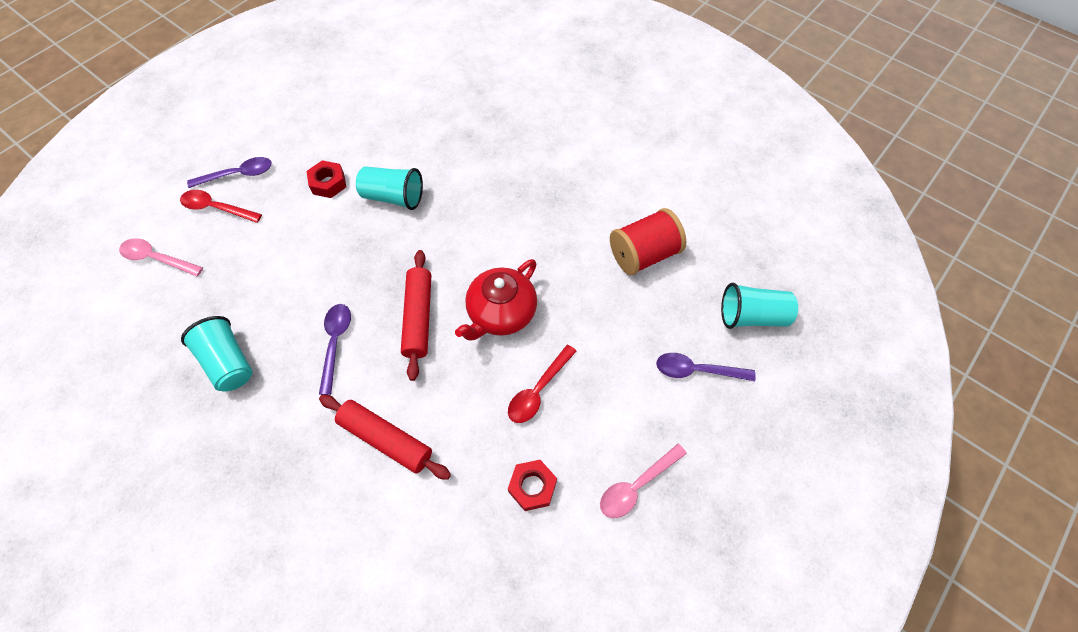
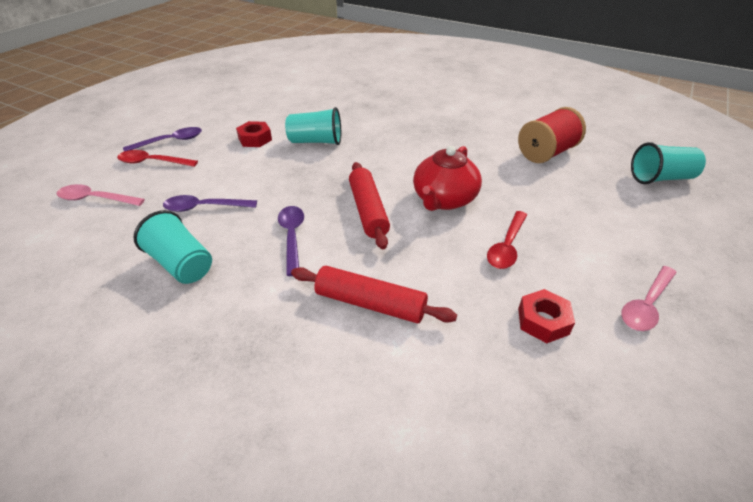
camera: 10 degrees left, 20 degrees down
purple spoon [656,353,756,381] -> purple spoon moved to [163,195,257,212]

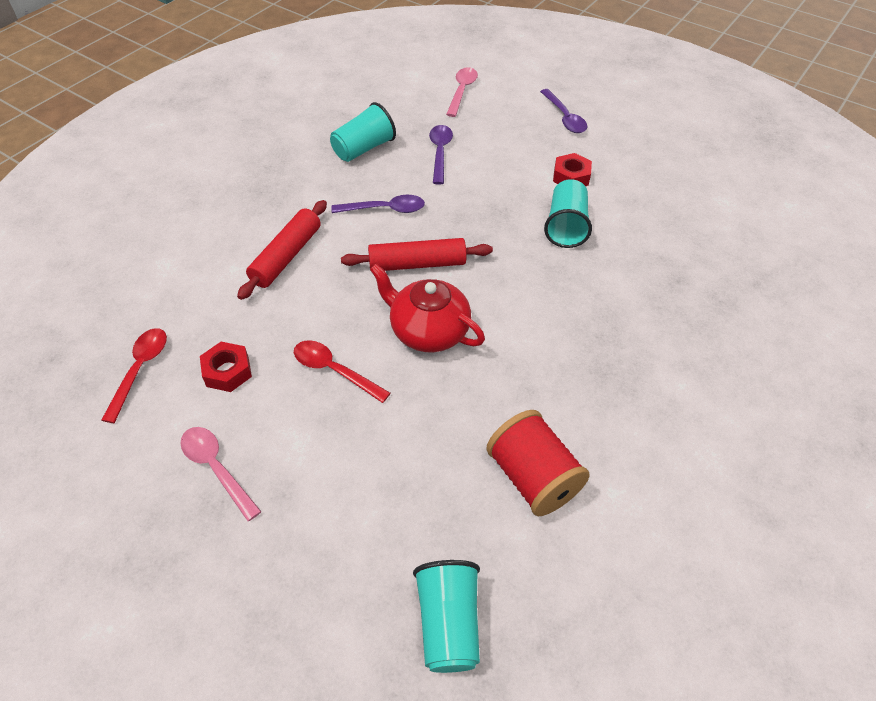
camera: 95 degrees right, 10 degrees up
red spoon [117,150,198,167] -> red spoon moved to [102,328,167,423]

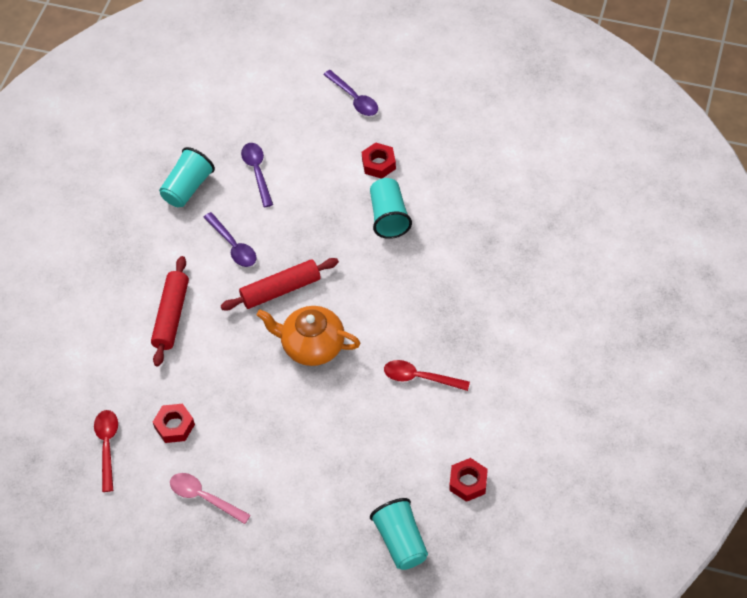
camera: 15 degrees left, 5 degrees up
red spoon [294,340,390,403] -> red spoon moved to [384,360,470,391]
purple spoon [331,195,425,213] -> purple spoon turned 75 degrees clockwise [203,212,256,267]
red teapot [370,264,485,352] -> orange teapot [257,306,360,366]
pink spoon [446,67,478,117] -> none
red spool [486,410,590,516] -> none
none -> red nut [449,458,488,502]

